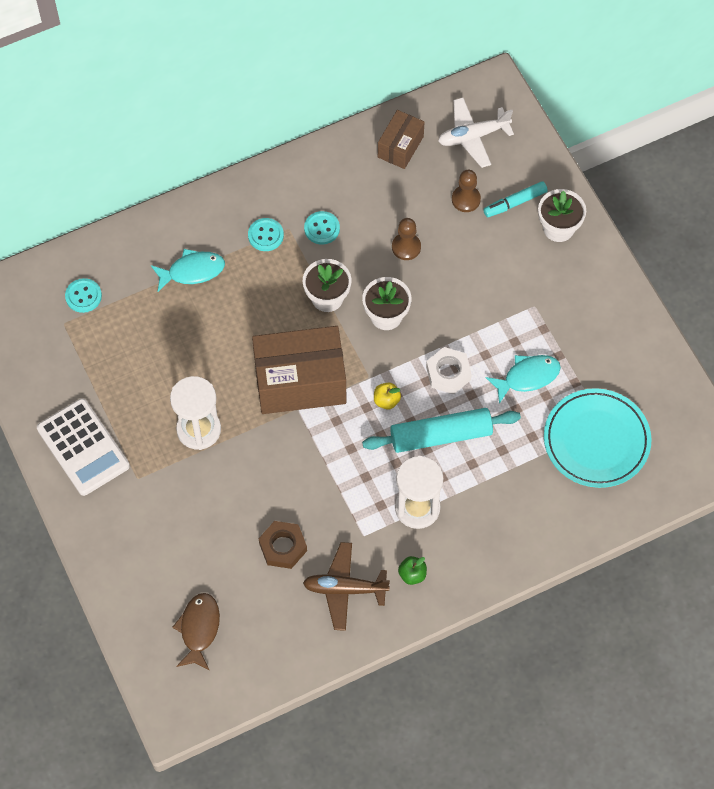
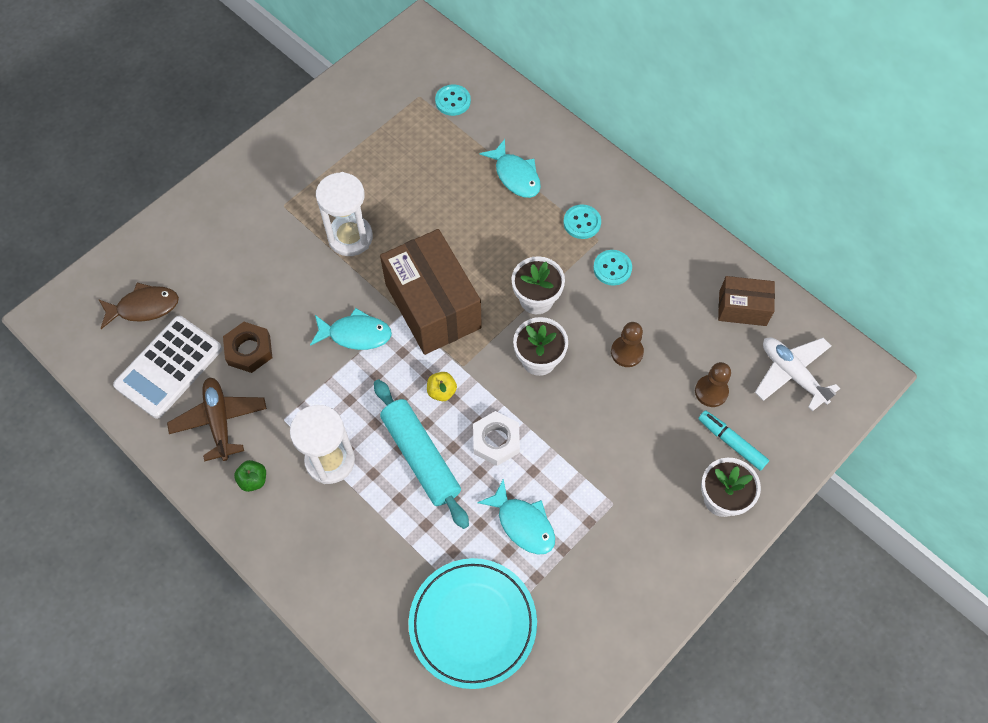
camera: 70 degrees right, 0 degrees up
white calculator [37,398,130,496] -> white calculator moved to [113,316,222,419]
none -> turquoise fish [310,308,392,350]

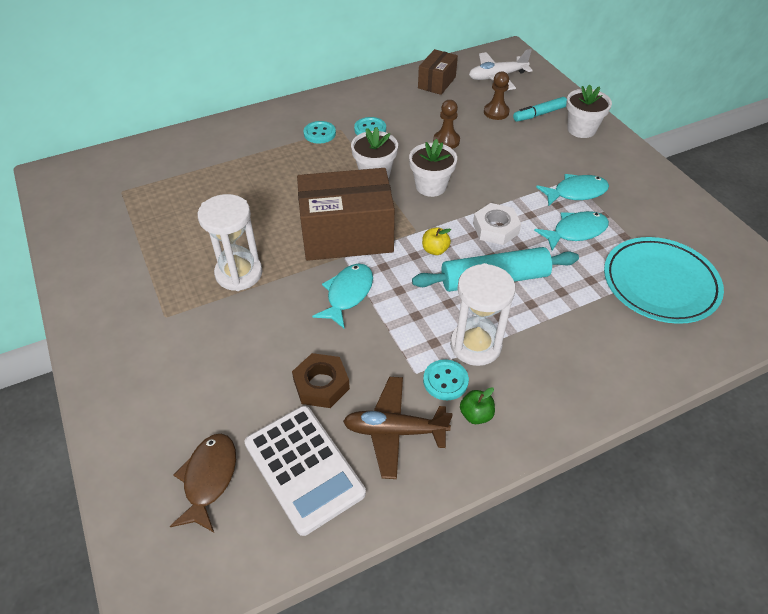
camera: 70 degrees left, 15 degrees down
turquoise button [435,84,471,116] -> turquoise button moved to [423,359,469,400]
turquoise fish [480,139,541,198] -> turquoise fish moved to [536,174,609,207]

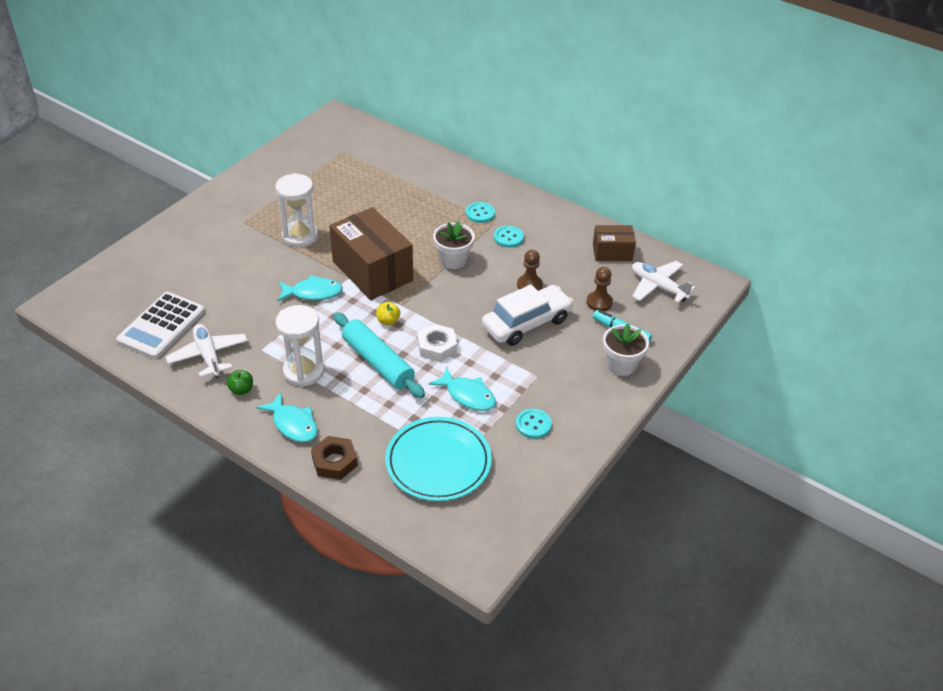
camera: 60 degrees right, 5 degrees down
brown fish [170,433,236,532] -> none
brown nut [292,353,350,408] -> brown nut moved to [311,436,358,480]
brown plane [343,377,453,479] -> white plane [166,324,247,378]
white flower pot [409,139,457,197] -> none
turquoise button [423,359,469,400] -> turquoise button moved to [516,409,552,439]
turquoise fish [536,174,609,207] -> turquoise fish moved to [256,392,318,442]
none -> white car [482,285,574,346]

